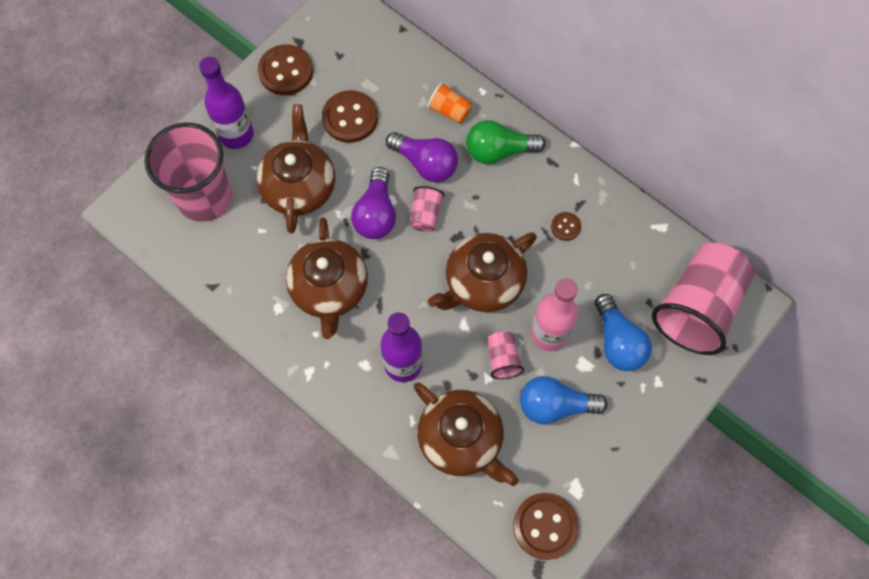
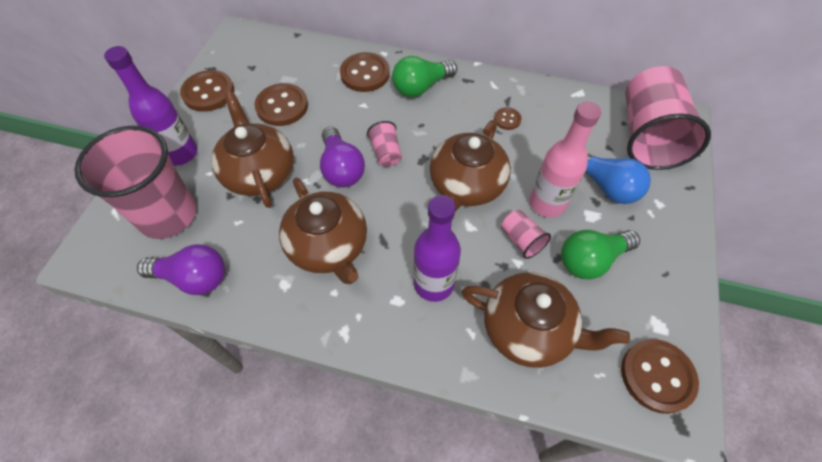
camera: 25 degrees left, 10 degrees down
purple light bulb [386,132,458,182] -> purple light bulb moved to [137,244,225,295]
orange cup [427,82,472,124] -> brown button [340,52,390,92]
blue light bulb [520,376,607,425] -> green light bulb [561,230,640,280]

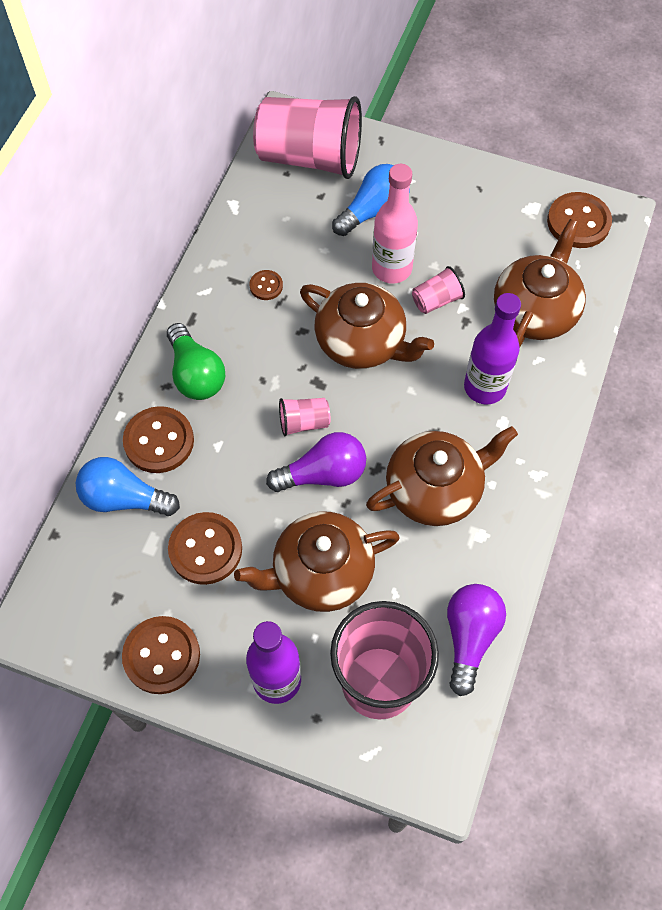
camera: 85 degrees left, 5 degrees up
green light bulb [561,230,640,280] -> none
none -> blue light bulb [76,457,180,516]

